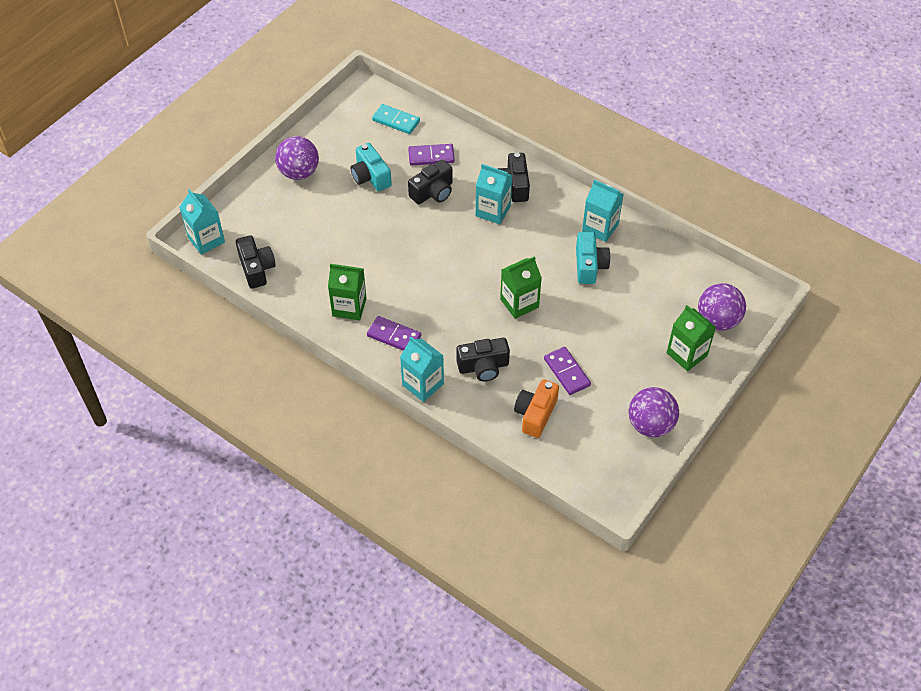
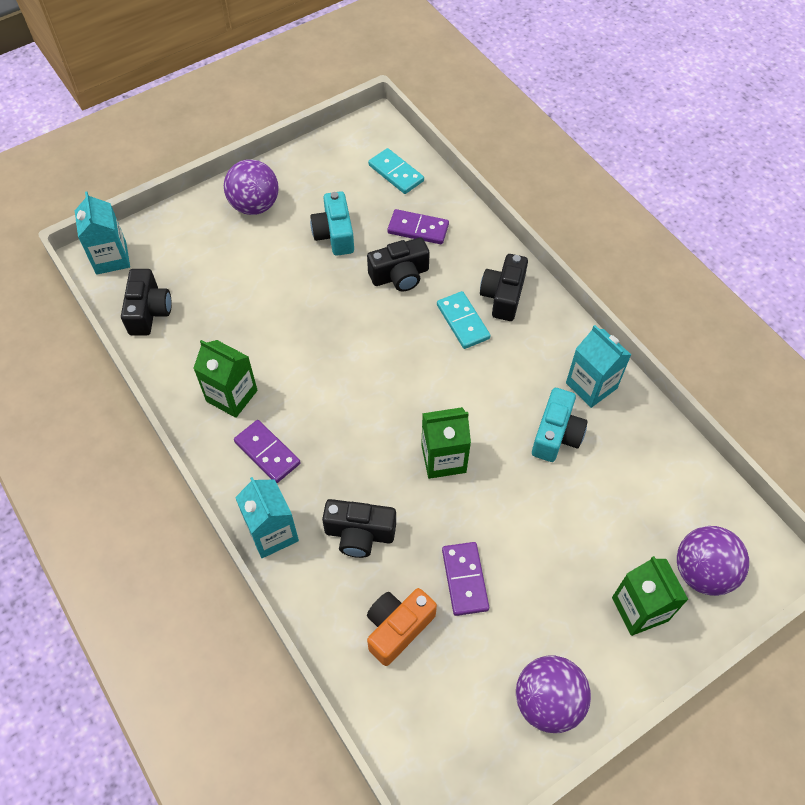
camera: 20 degrees right, 5 degrees up
turquoise carton [476,164,512,224] -> turquoise domino [437,291,491,349]

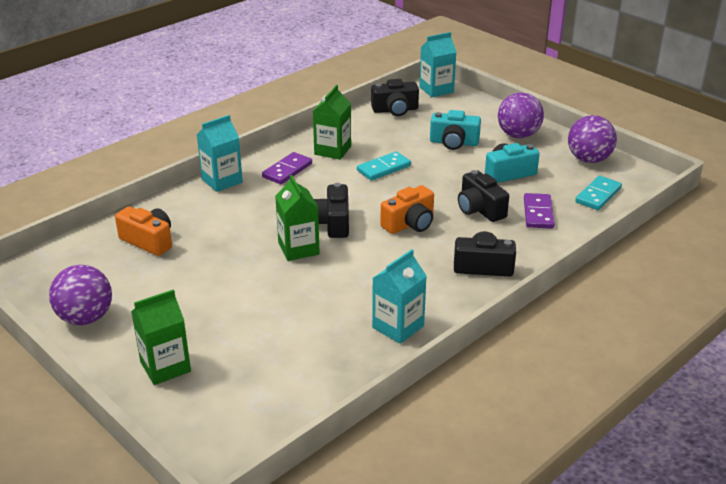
camera: 80 degrees right, 25 degrees down
black camera [322,499,396,558] -> black camera moved to [314,183,349,238]
turquoise domino [437,291,491,349] -> turquoise domino moved to [357,151,411,181]
purple domino [442,542,489,616] -> none
turquoise camera [532,388,588,462] -> turquoise camera moved to [430,110,481,150]
purple ball [677,526,749,596] -> purple ball moved to [568,115,617,163]
none -> orange camera [380,185,434,234]

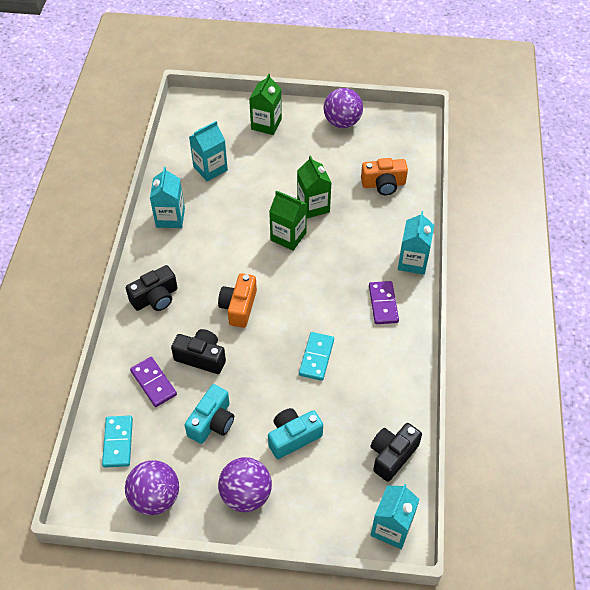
camera: 140 degrees right, 20 degrees up
green carton [313,85,351,160] -> green carton moved to [297,156,332,218]
black camera [314,183,349,238] -> none
none -> turquoise carton [189,121,228,182]

